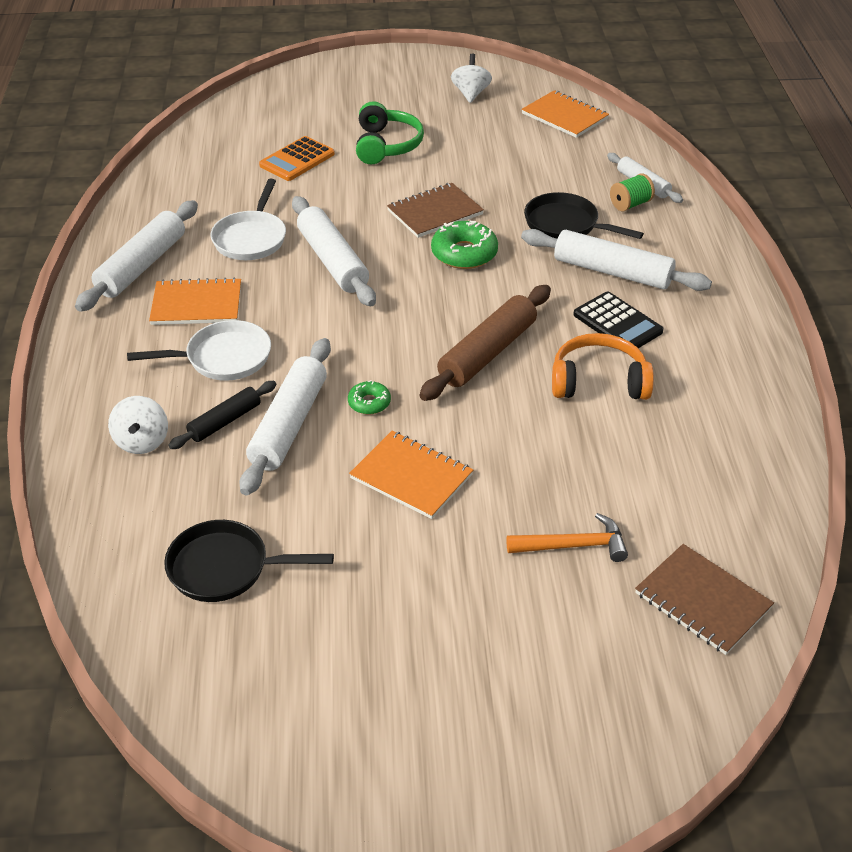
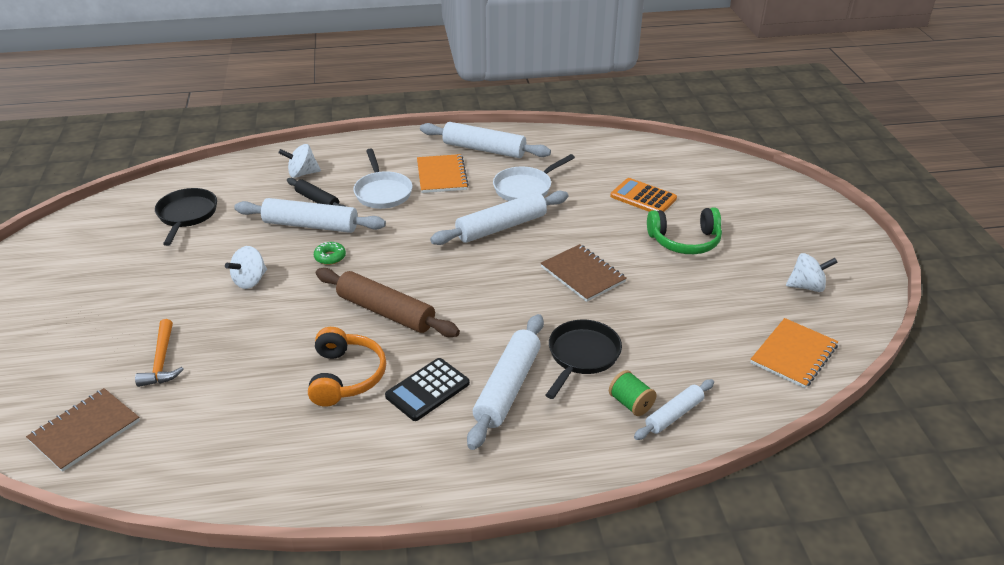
camera: 85 degrees right, 5 degrees down
white pan [210,178,286,260] -> white pan turned 45 degrees counterclockwise [493,154,575,201]
orange notebook [349,431,473,519] -> white spinning top [225,246,267,289]
green donut [431,221,498,269] -> none

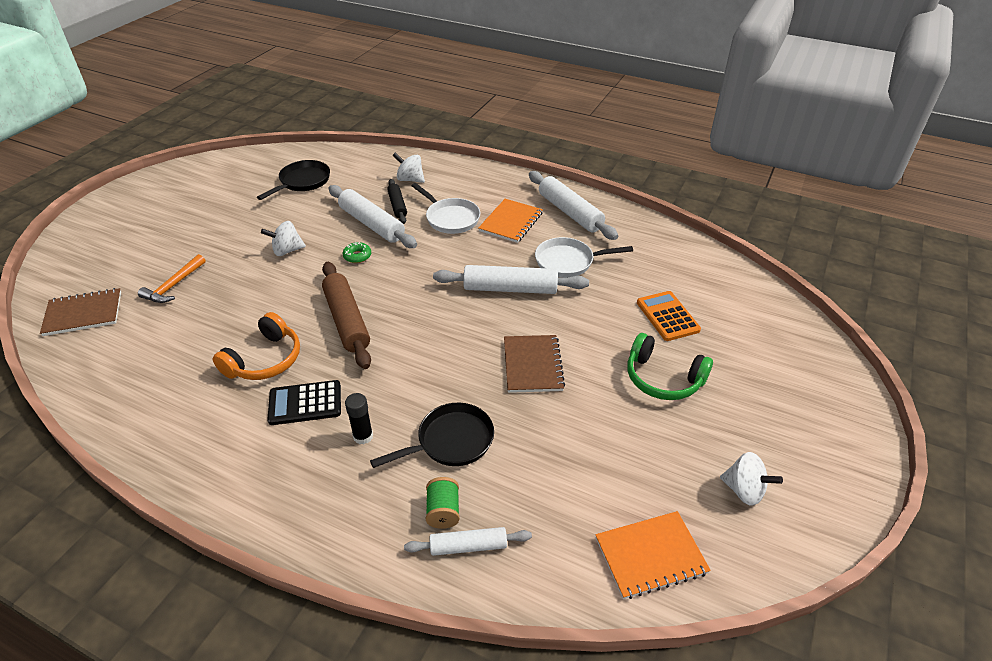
camera: 35 degrees right, 5 degrees up
white pan [353,149,413,209] -> white pan turned 60 degrees counterclockwise [411,183,480,234]
white rolling pin [467,314,544,450] -> black glue stick [345,393,373,444]

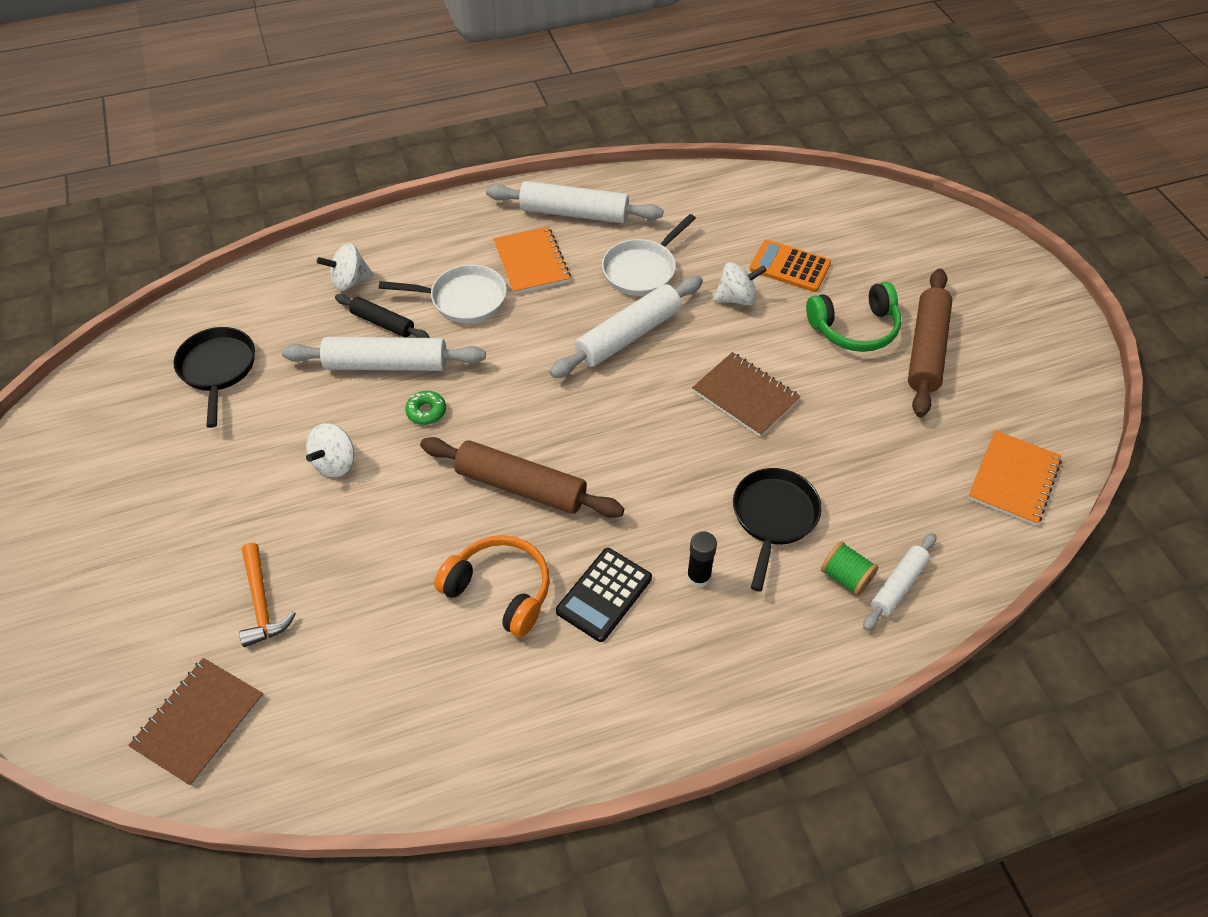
camera: 45 degrees left, 10 degrees up
orange headphones [213,312,300,380] -> orange headphones turned 45 degrees counterclockwise [434,535,550,637]
white spinning top [720,452,783,506] -> white spinning top moved to [713,262,767,306]
none -> brown rolling pin [908,268,952,417]

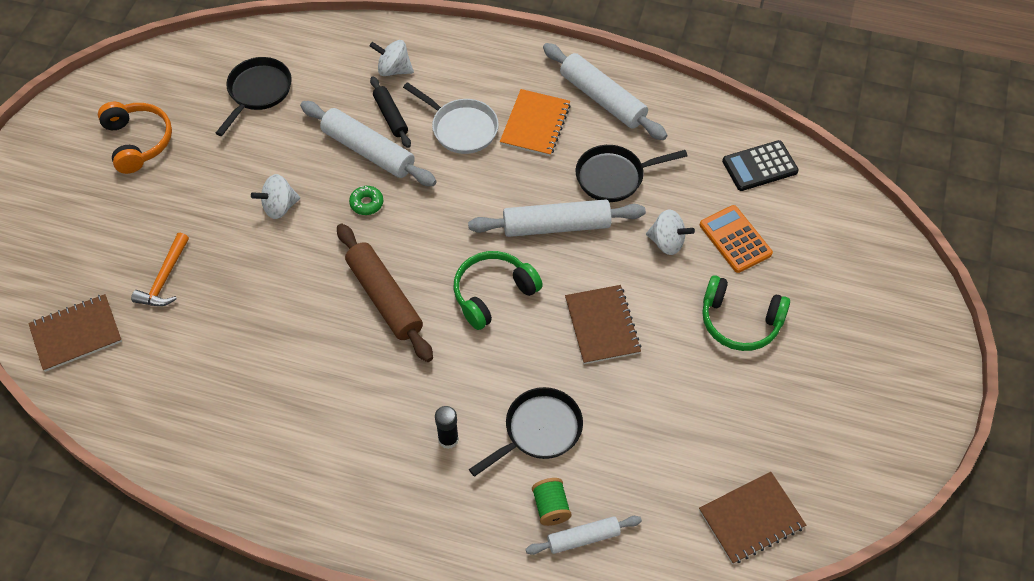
camera: 35 degrees right, 5 degrees up
orange headphones [434,535,550,637] -> orange headphones moved to [98,102,172,174]
black calculator [556,548,652,642] -> black calculator moved to [722,140,799,191]
white pan [602,214,696,296] -> black pan [576,145,687,202]
brown rolling pin [908,268,952,417] -> none
orange notebook [968,430,1062,526] -> brown notebook [699,472,806,564]
none -> green headphones [454,251,543,330]

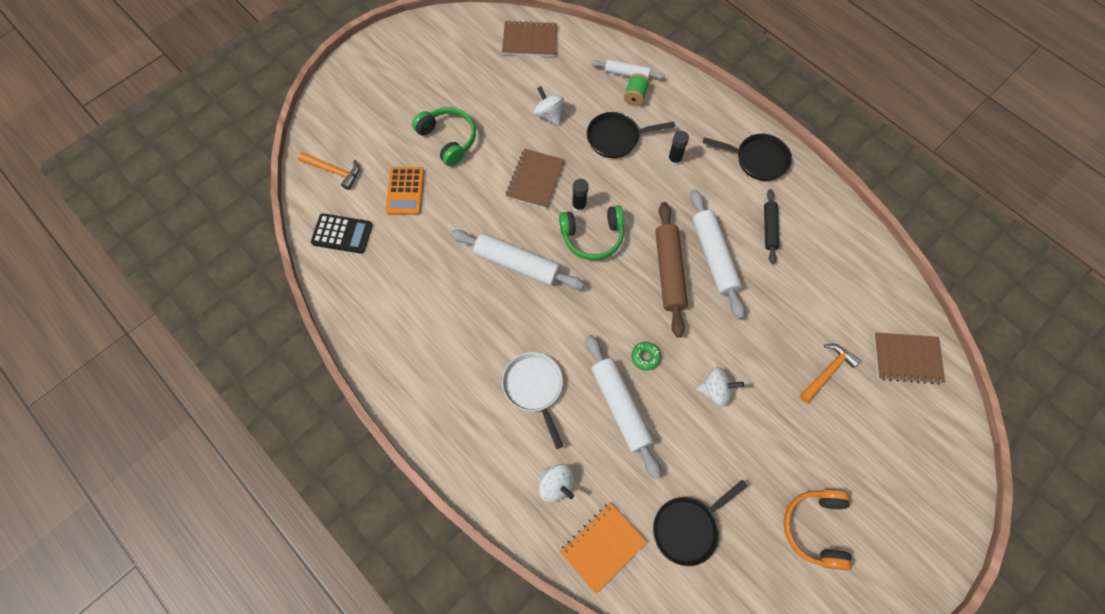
camera: 150 degrees left, 10 degrees up
black rolling pin [370,76,411,148] -> black rolling pin moved to [764,189,779,264]
orange notebook [500,89,571,156] -> orange notebook moved to [560,502,647,594]
white rolling pin [543,43,667,140] -> white rolling pin moved to [690,189,745,319]
black pan [576,145,687,202] -> black pan moved to [703,134,792,181]
white spinning top [646,209,695,255] -> white spinning top moved to [534,86,564,126]
none -> orange hammer [298,152,359,190]
none -> black glue stick [572,179,589,212]

